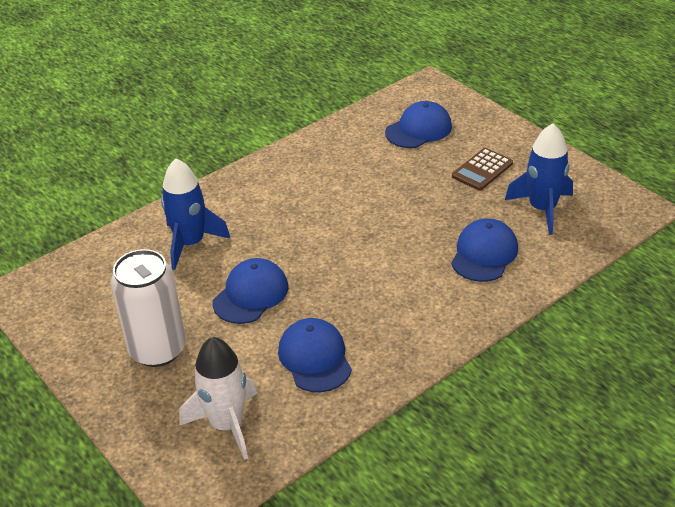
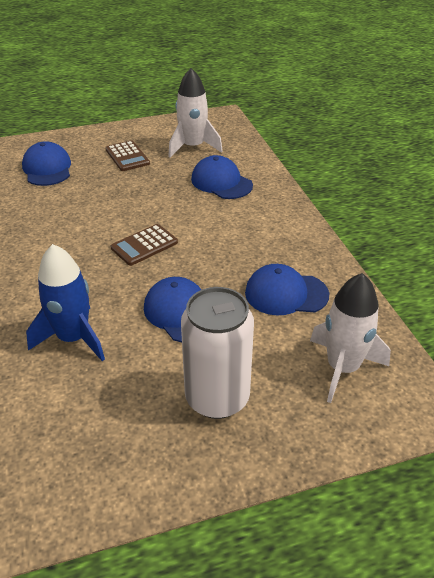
camera: 70 degrees left, 0 degrees up
blue rocket [505,123,573,235] -> white rocket [168,68,223,158]
none -> brown calculator [111,224,178,266]

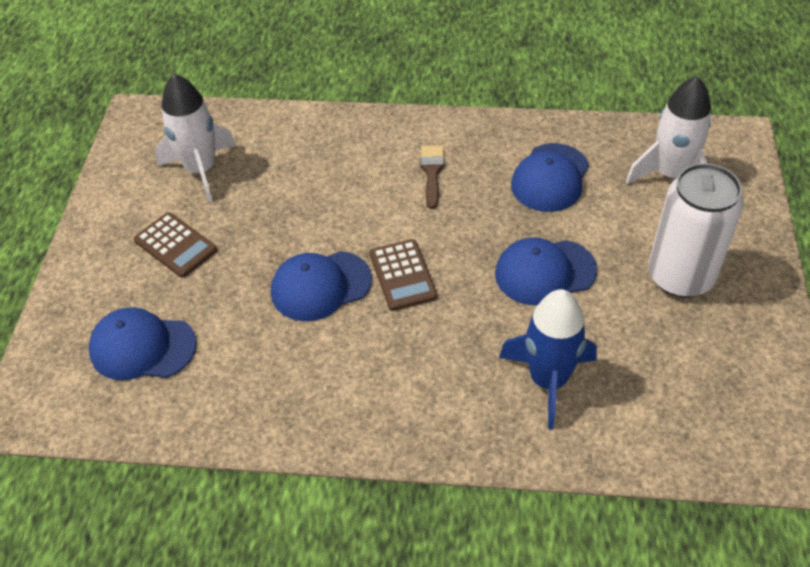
camera: 65 degrees left, 10 degrees up
brown calculator [105,140,150,171] -> brown calculator turned 45 degrees clockwise [134,212,217,278]
blue cap [191,155,253,199] -> blue cap moved to [271,251,372,321]
none -> brown brush [420,146,444,209]

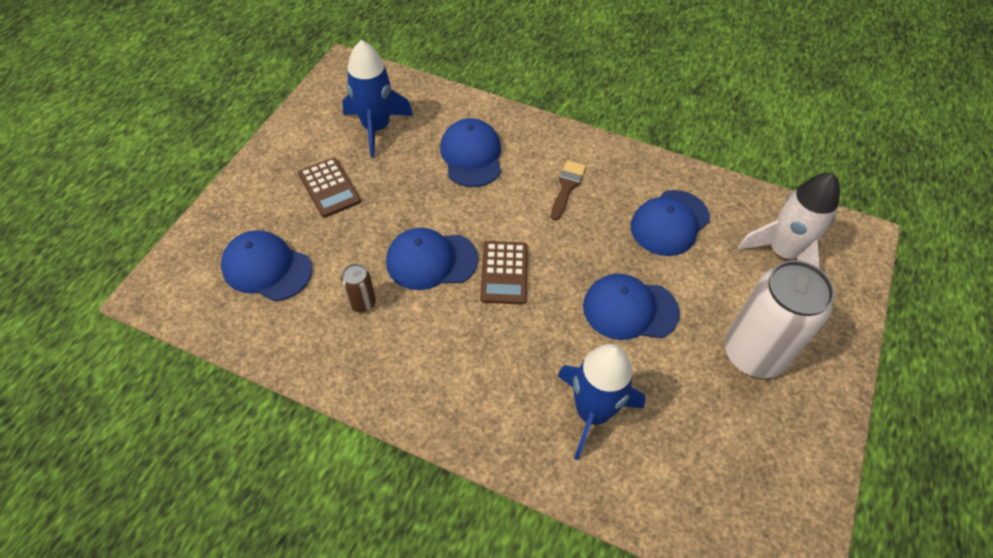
camera: 15 degrees right, 5 degrees up
white rocket [155,74,236,202] -> blue rocket [342,40,413,158]
none -> brown can [341,264,376,312]
none -> blue cap [440,118,501,187]

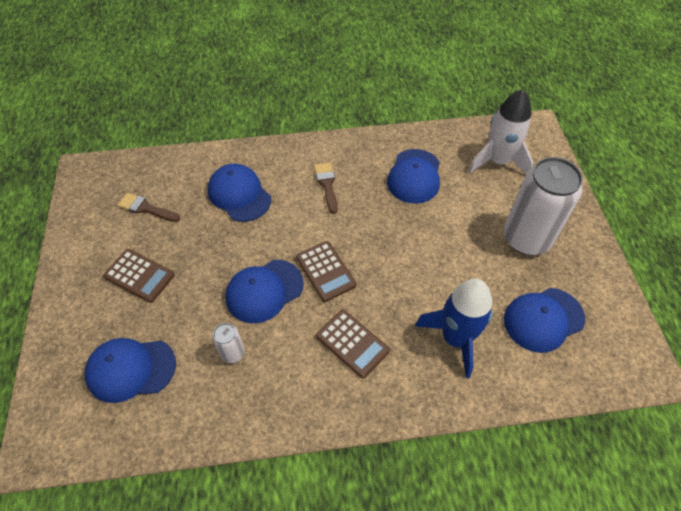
camera: 30 degrees left, 0 degrees up
brown can [341,264,376,312] -> white can [212,323,245,363]
blue rocket [342,40,413,158] -> brown brush [118,193,180,222]
blue cap [583,274,680,340] -> blue cap moved to [504,288,585,353]
none -> brown calculator [316,310,390,378]

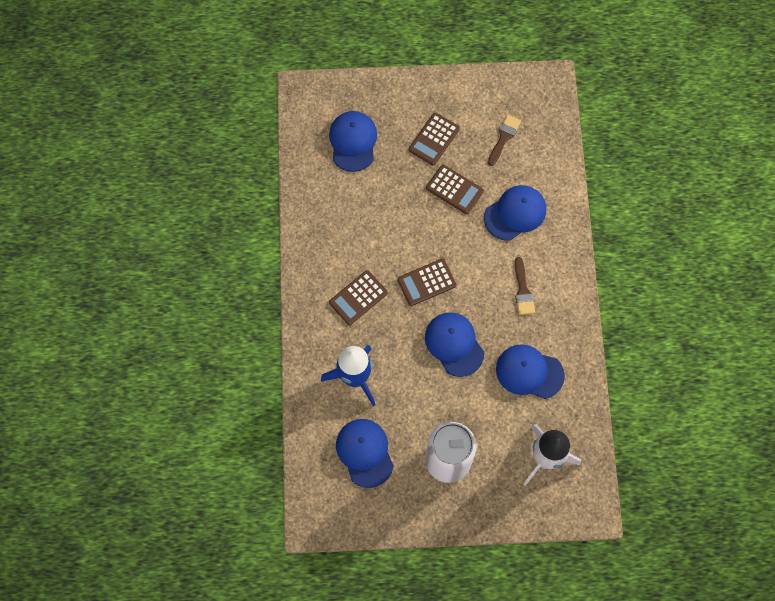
camera: 95 degrees right, 15 degrees up
white can [212,323,245,363] -> none
blue cap [225,260,304,323] -> blue cap moved to [425,312,484,377]
brown brush [314,163,338,214] -> brown brush turned 90 degrees clockwise [515,257,535,315]
none -> brown calculator [426,165,484,214]

